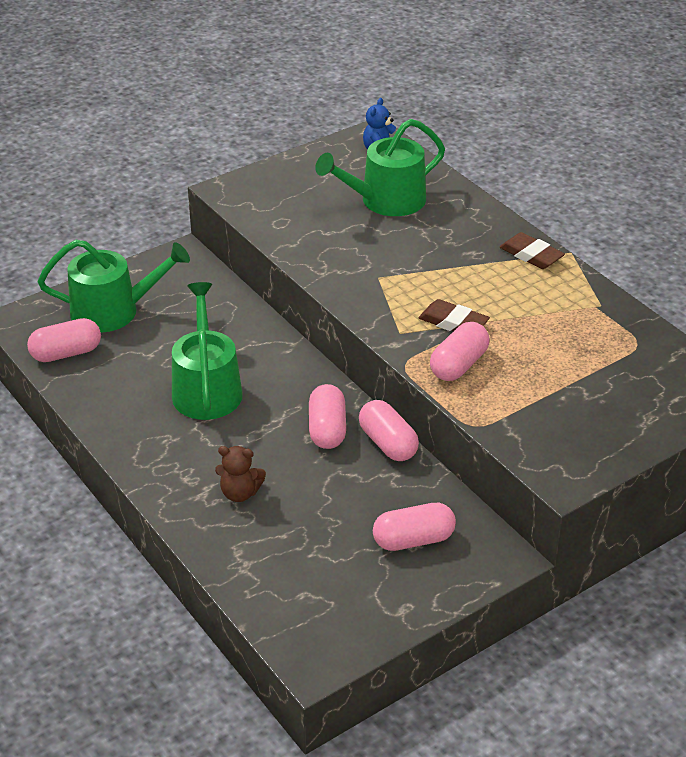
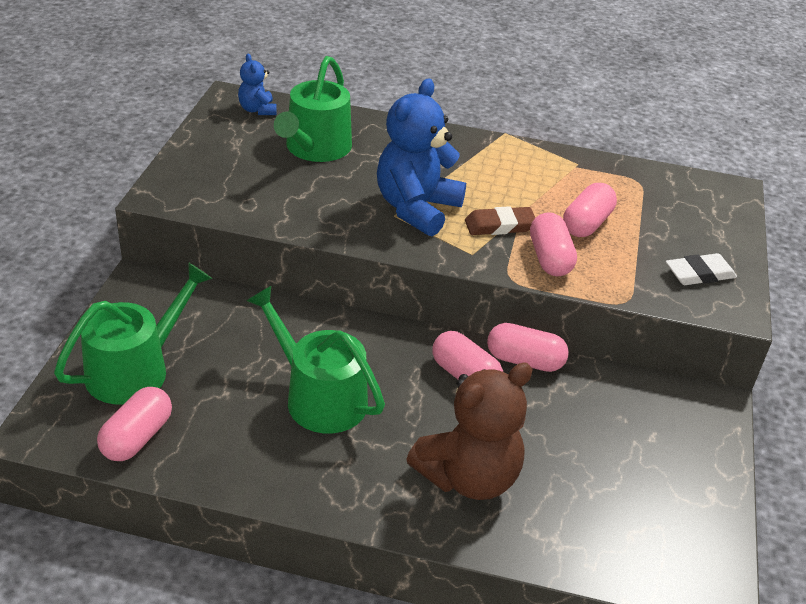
camera: 45 degrees left, 0 degrees up
brown teddy bear [215,446,266,502] -> brown teddy bear [406,363,533,500], size x2.04
pink capsule [373,503,456,551] -> pink capsule moved to [563,183,617,237]
brown eraser [500,232,565,269] -> none
none -> blue teddy bear [377,78,466,236]
none -> white eraser [666,253,737,285]

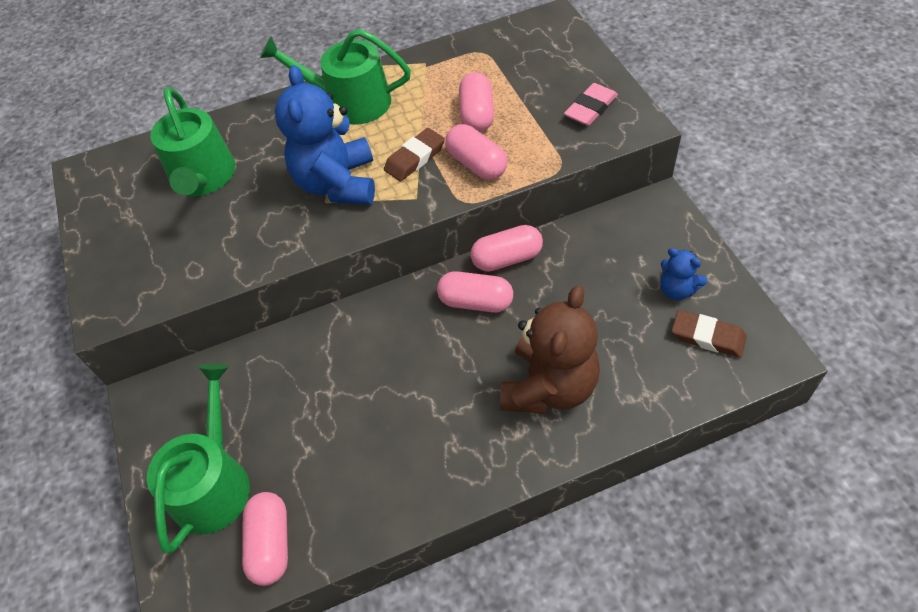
camera: 25 degrees left, 15 degrees up
blue teddy bear [238,54,276,115] -> blue teddy bear moved to [660,248,708,300]
green watering can [247,286,385,434] -> green watering can moved to [260,29,411,125]
white eraser [666,253,737,285] -> pink eraser [564,83,618,126]
none -> brown eraser [672,310,747,358]

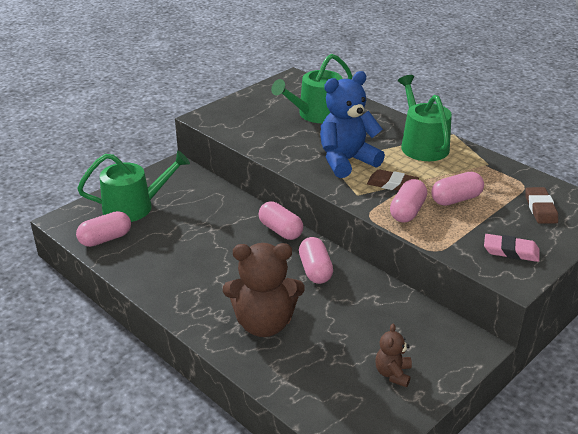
camera: 60 degrees right, 20 degrees down
pink capsule [470,225,543,272] -> pink capsule moved to [258,202,303,240]
blue teddy bear [660,248,708,300] -> brown teddy bear [375,324,412,387]
brown eraser [672,310,747,358] -> brown eraser moved to [525,187,558,224]

